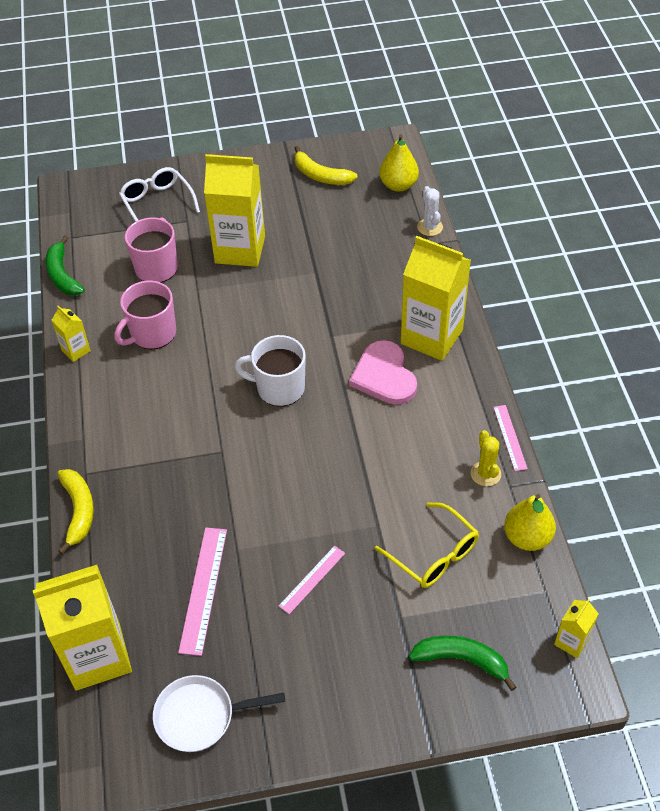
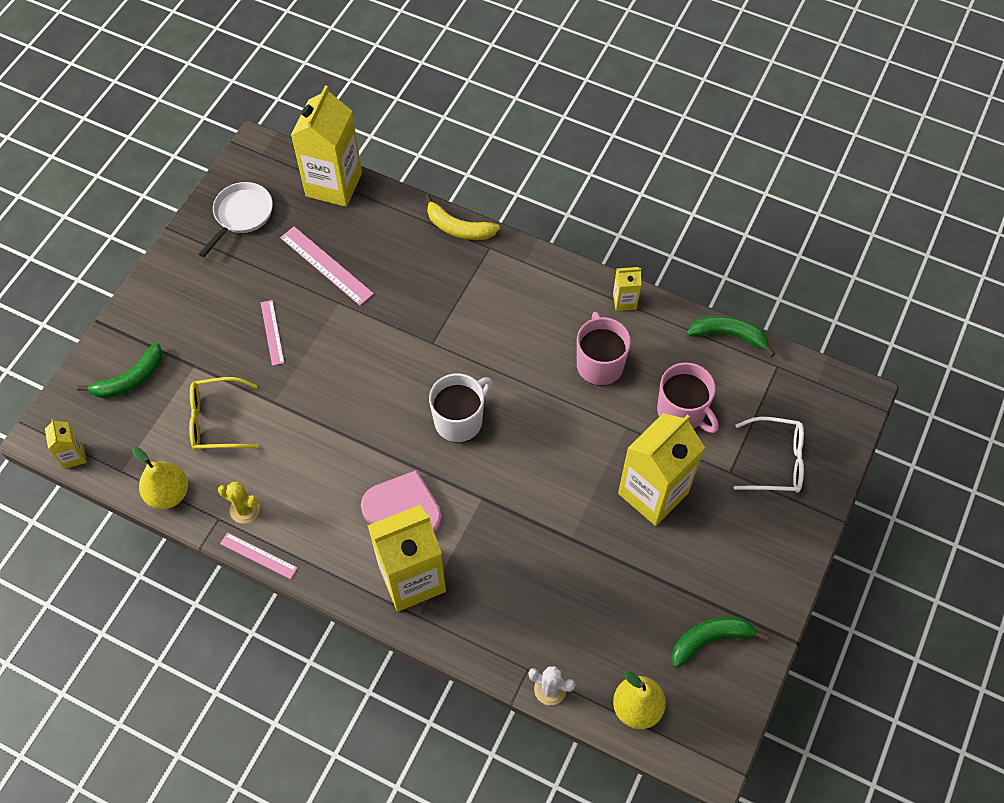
camera: 125 degrees right, 10 degrees up
yellow banana [295,146,357,185] -> green banana [671,617,768,668]

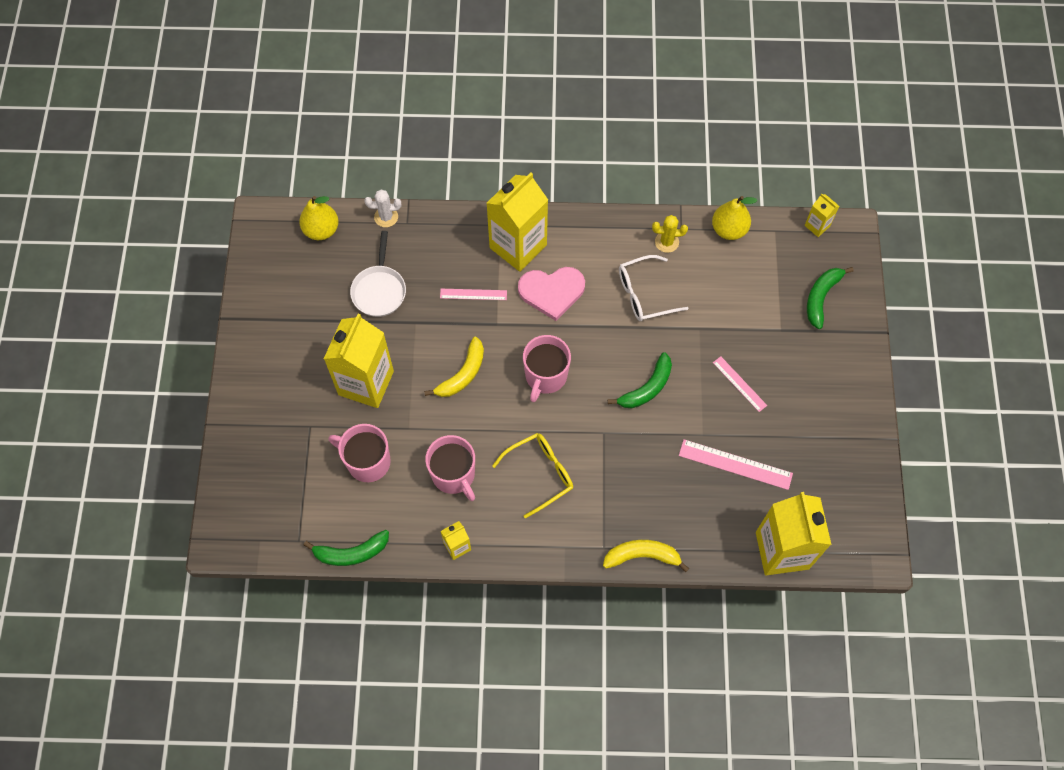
camera: 155 degrees right, 5 degrees up
yellow glasses [189,377,259,451] -> yellow glasses moved to [492,433,573,519]
white pan [199,182,273,257] -> white pan moved to [350,231,406,317]
pink ruler [220,533,297,579] -> pink ruler moved to [440,289,507,300]
white mug [429,373,492,443] -> pink mug [523,335,571,402]
green banana [671,617,768,668] -> green banana moved to [608,352,672,408]
white glasses [734,417,804,493] -> white glasses moved to [619,255,689,321]
none -> yellow banana [424,337,484,397]

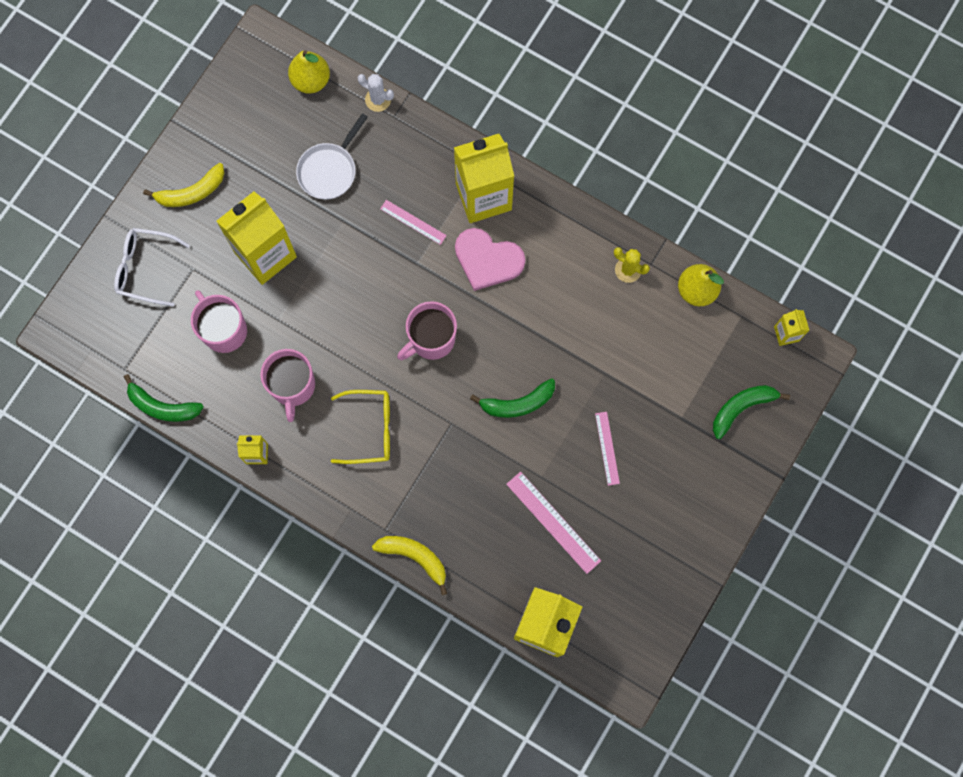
camera: 30 degrees right, 10 degrees up
yellow banana [424,337,484,397] -> yellow banana moved to [143,163,224,207]
white glasses [619,255,689,321] -> white glasses moved to [114,228,190,306]

